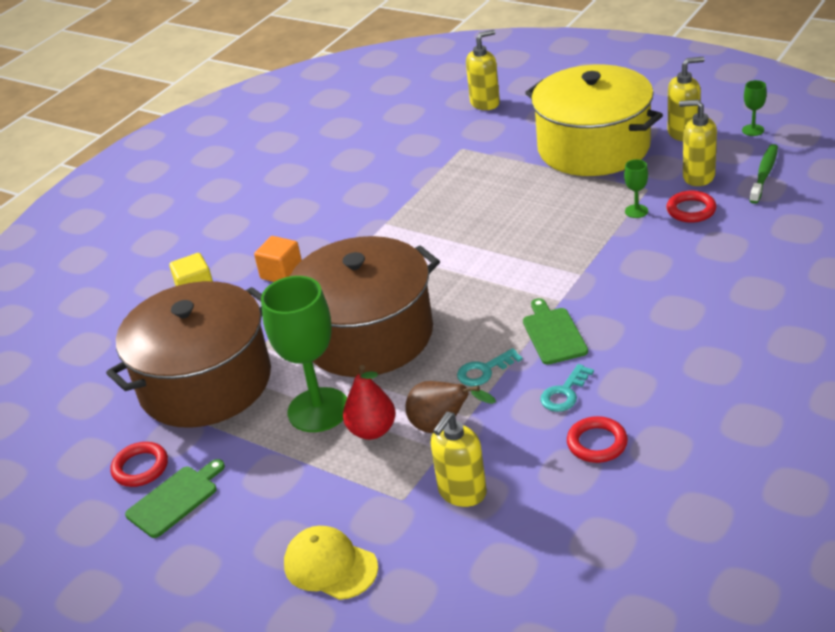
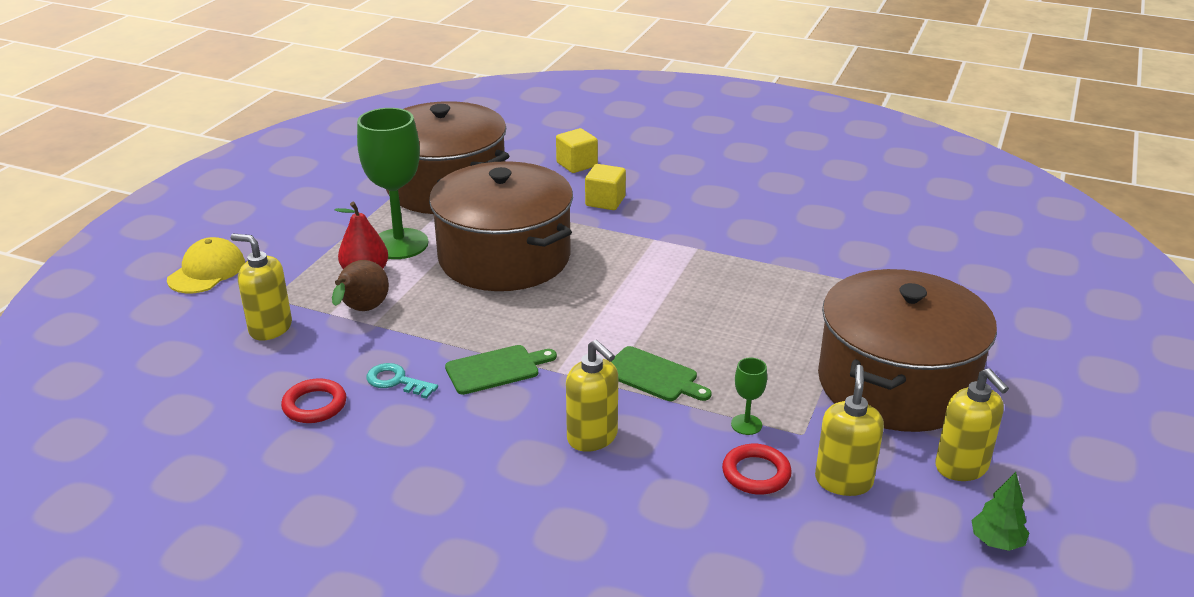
camera: 75 degrees right, 5 degrees down
red ring [110,442,168,487] -> none
green cutting board [125,459,225,538] -> green cutting board moved to [611,346,712,401]
orange cube [254,236,302,282] -> yellow cube [585,164,626,210]
turquoise key [457,348,523,386] -> none
yellow soap dispenser [466,30,500,110] -> yellow soap dispenser moved to [566,340,618,452]
yellow pot [525,65,663,176] -> brown pot [818,269,997,432]
green goblet [742,80,767,136] -> green tree [971,472,1029,551]
green toothbrush [749,144,778,204] -> none

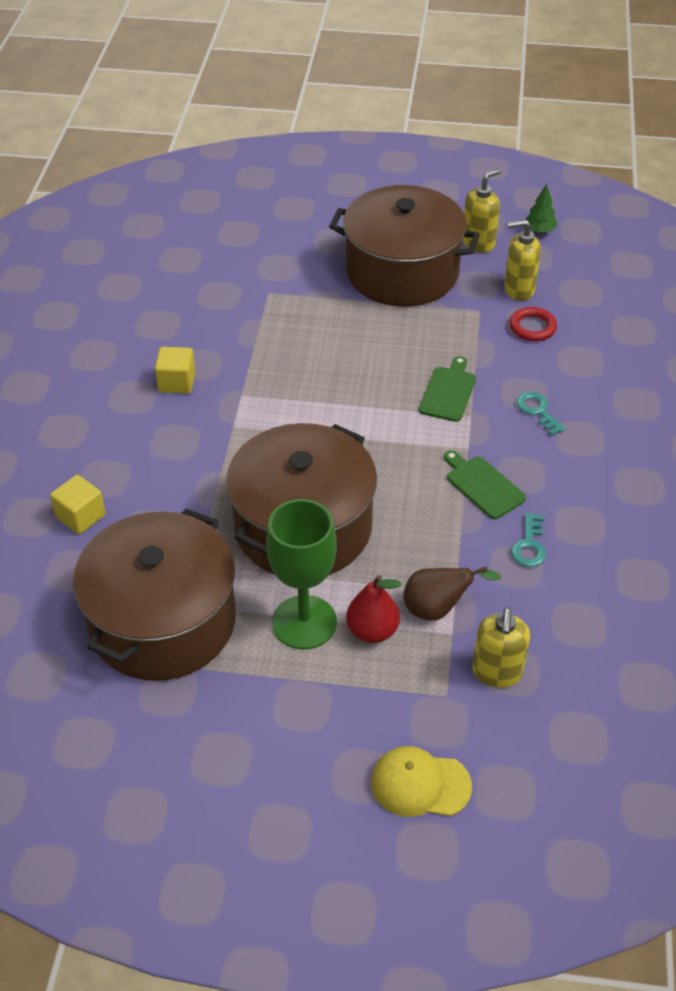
camera: 105 degrees left, 15 degrees up
red ring [281,378,346,423] -> none
yellow soap dispenser [566,340,618,452] -> turquoise key [517,392,566,436]
yellow cube [585,164,626,210] -> yellow cube moved to [155,347,195,393]
green goblet [731,358,767,435] -> none

